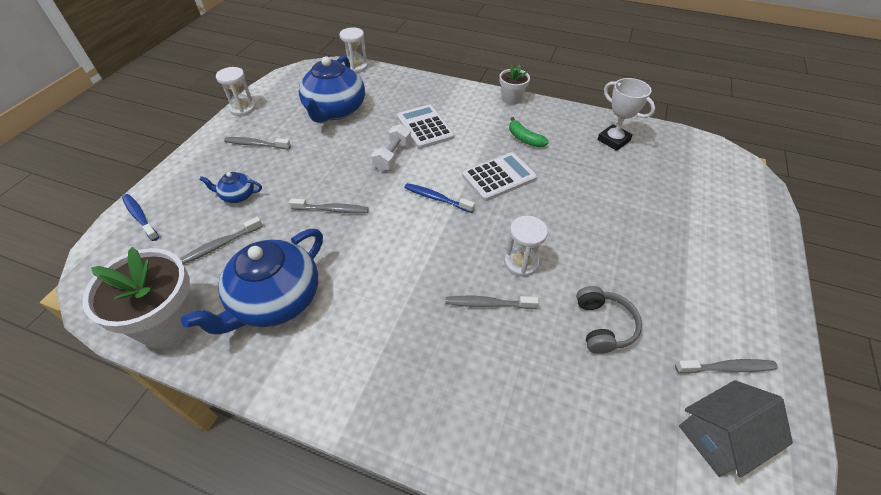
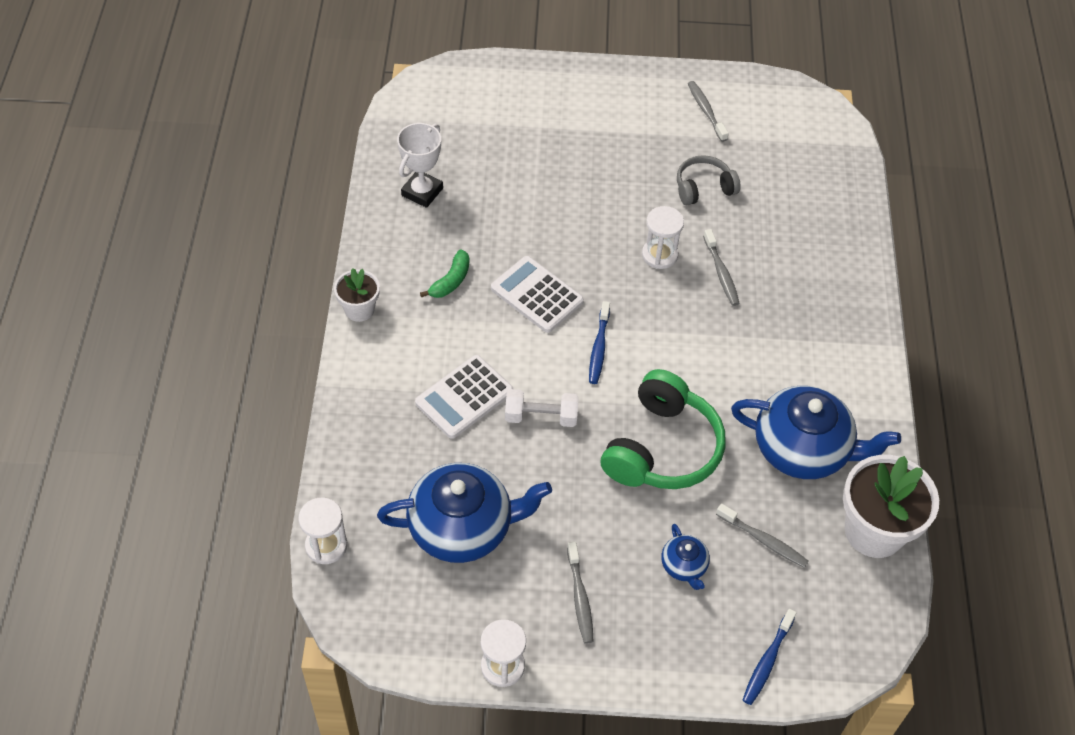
camera: 110 degrees left, 5 degrees up
grey toothbrush [289,198,369,213] -> green headphones [601,369,726,489]
grey house [679,380,793,477] -> none

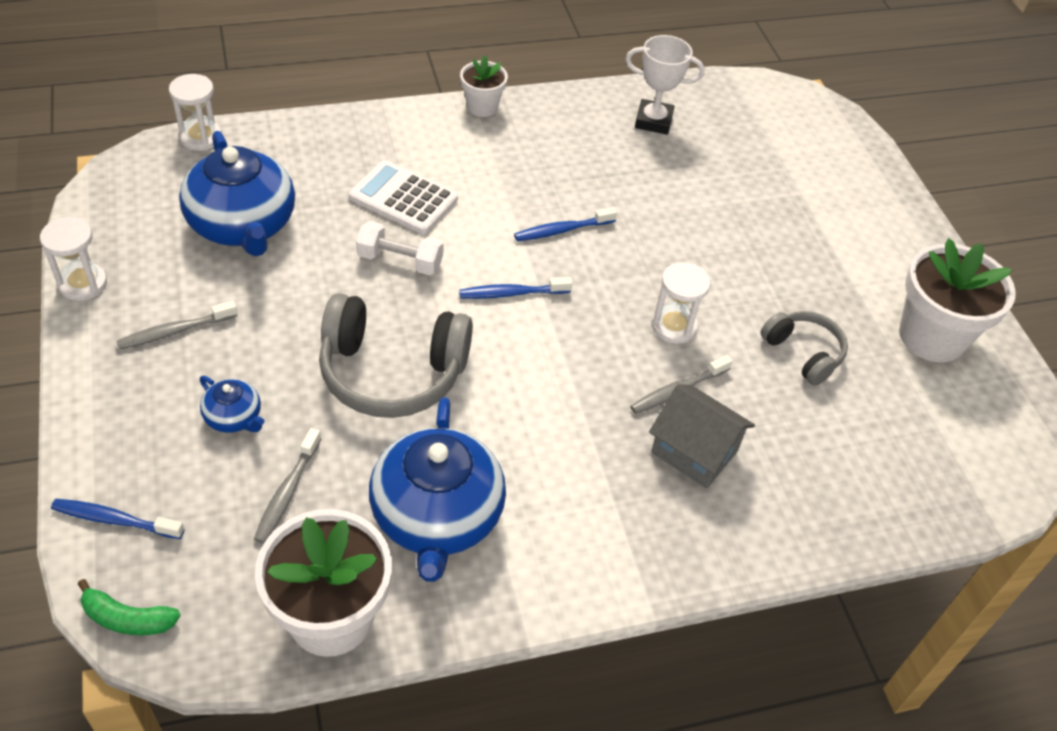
camera: 70 degrees right, 5 degrees down
green banana [420,249,469,298] -> green banana moved to [78,579,181,635]
white calculator [491,256,584,333] -> blue toothbrush [514,207,617,241]
white dumbbell [505,389,579,427] -> white dumbbell turned 60 degrees counterclockwise [356,221,444,275]
green headphones [601,369,726,489] -> grey headphones [319,293,473,418]
blue teapot [661,524,710,590] -> blue teapot turned 105 degrees counterclockwise [200,376,265,433]
grey toothbrush [688,81,729,142] -> white flower pot [899,238,1016,362]
none -> grey house [649,384,755,489]

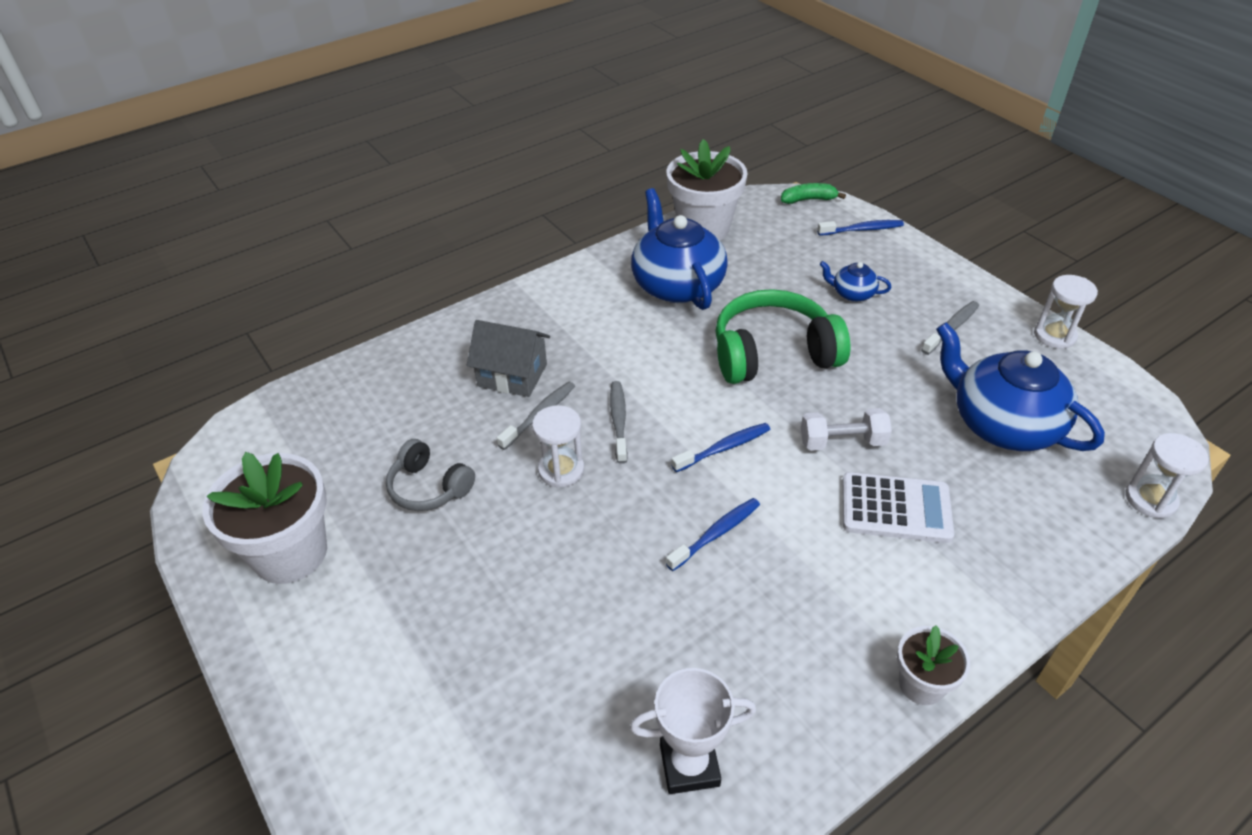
camera: 165 degrees right, 5 degrees down
grey toothbrush [254,428,321,543] -> grey toothbrush moved to [610,381,628,464]
grey headphones [319,293,473,418] -> green headphones [716,289,850,384]

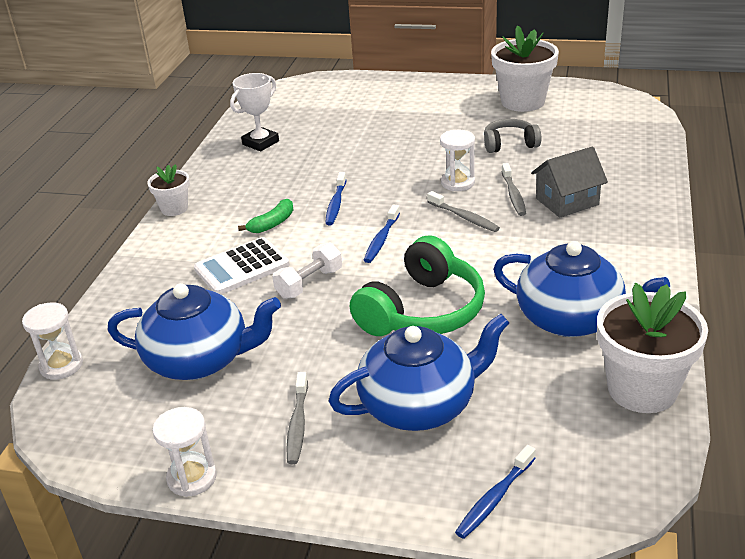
camera: 140 degrees right, 10 degrees down
green banana [781,183,846,204] -> green banana moved to [238,199,293,233]
blue teapot [819,261,891,302] -> blue teapot [329,314,509,431], size x2.18

